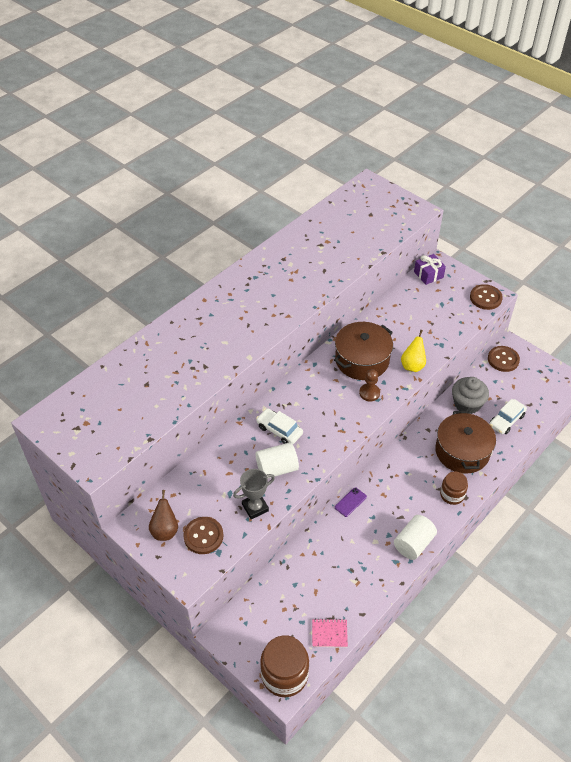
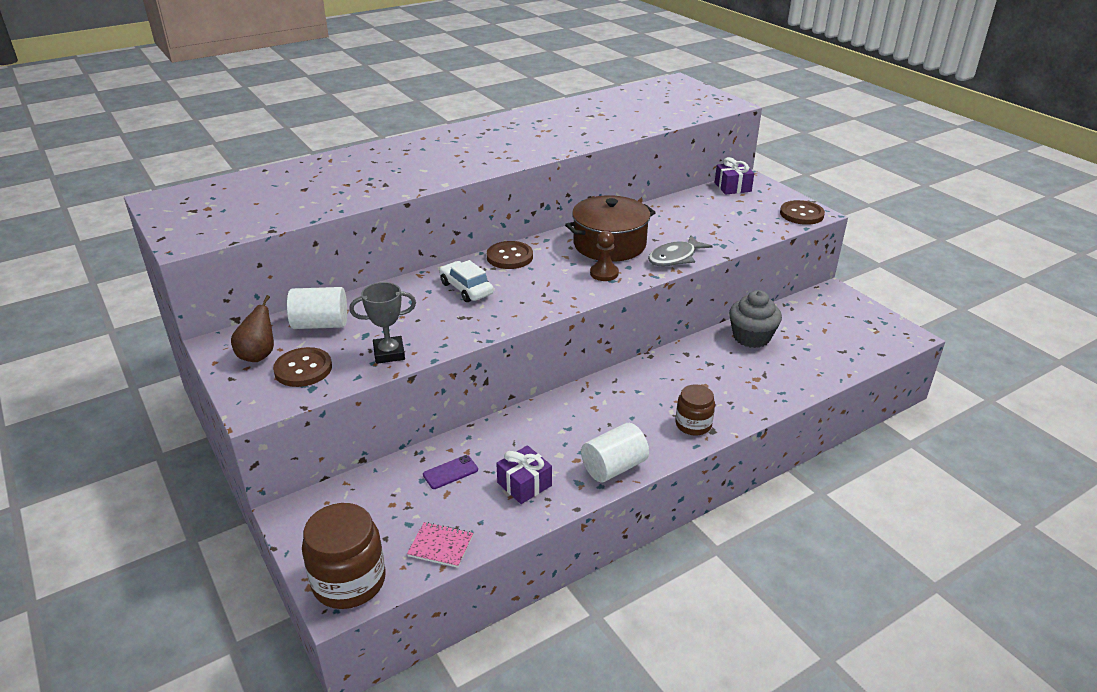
camera: 15 degrees right, 15 degrees down
white cylinder [255,442,299,478] -> white cylinder moved to [287,287,347,329]
purple phone [335,487,367,517] -> purple phone moved to [423,455,478,489]
yellow pear [401,330,426,372] -> grey fish [648,235,713,267]
brown pot [435,411,496,474] -> none
brown button [488,346,520,372] -> brown button moved to [487,241,533,269]
white car [489,399,527,434] -> none
none -> purple gift [496,445,552,504]

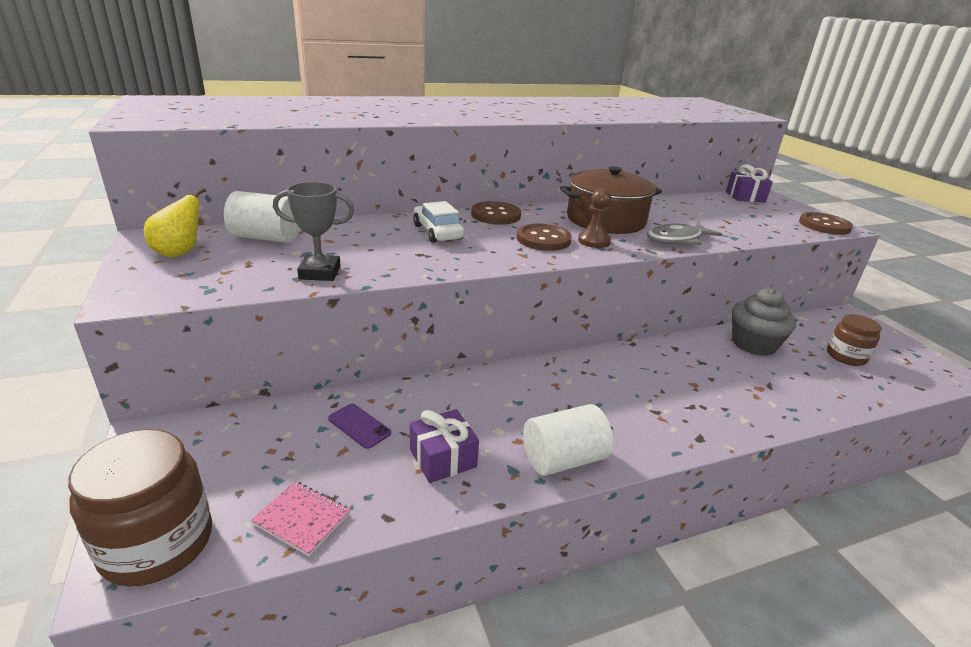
camera: 10 degrees right, 5 degrees down
brown pear [231,295,274,362] -> yellow pear [144,187,206,257]
brown button [273,347,332,387] -> brown button moved to [517,224,572,251]
purple phone [423,455,478,489] -> purple phone turned 60 degrees clockwise [328,403,391,449]
brown jar [675,384,715,436] -> brown jar moved to [827,314,881,366]

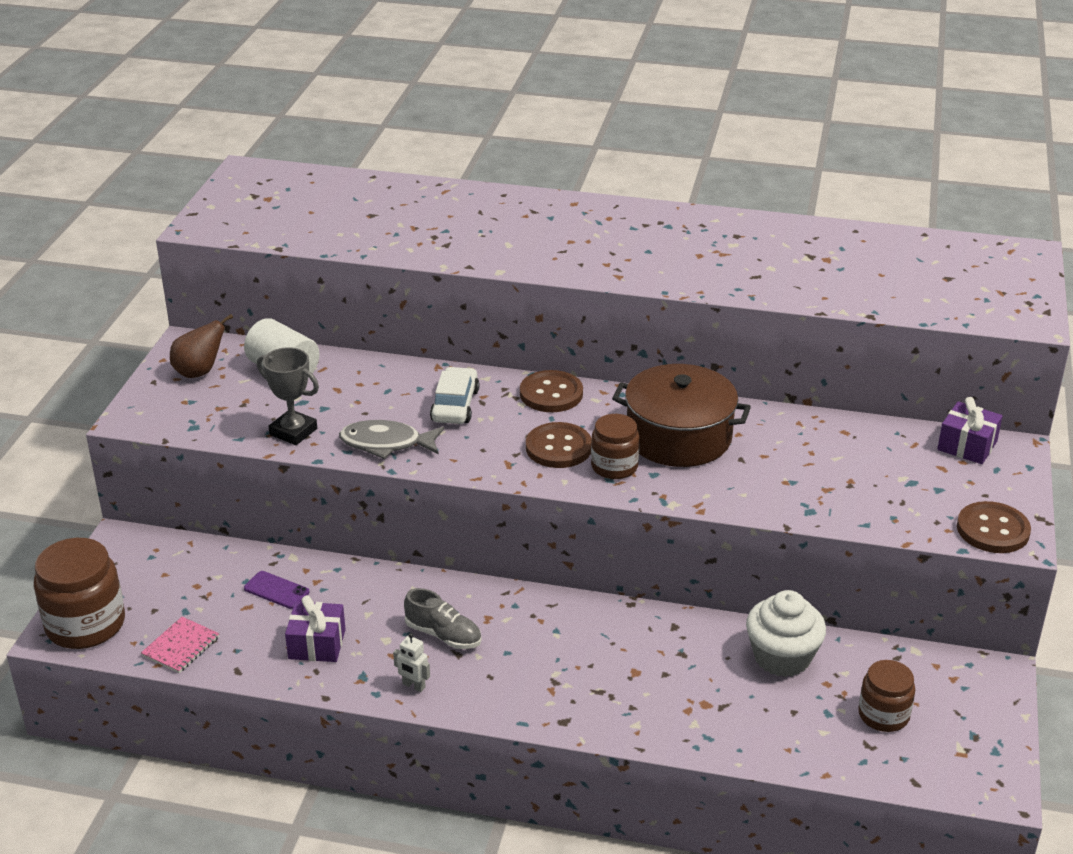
camera: 35 degrees right, 5 degrees up
yellow pear [144,187,206,257] -> brown pear [170,314,233,378]
pink notebook [251,481,350,556] -> pink notebook turned 60 degrees clockwise [141,617,219,673]
purple phone [328,403,391,449] -> purple phone turned 45 degrees counterclockwise [244,571,309,609]
white cylinder [523,404,613,476] -> white robot [393,633,430,692]
brown pawn [578,189,611,248] -> brown jar [591,414,640,479]
grey fish [647,222,723,245] -> grey fish moved to [339,420,444,459]
grey cupcake [732,288,796,356] -> white cupcake [746,590,826,677]
none -> grey shoe [404,588,481,649]

